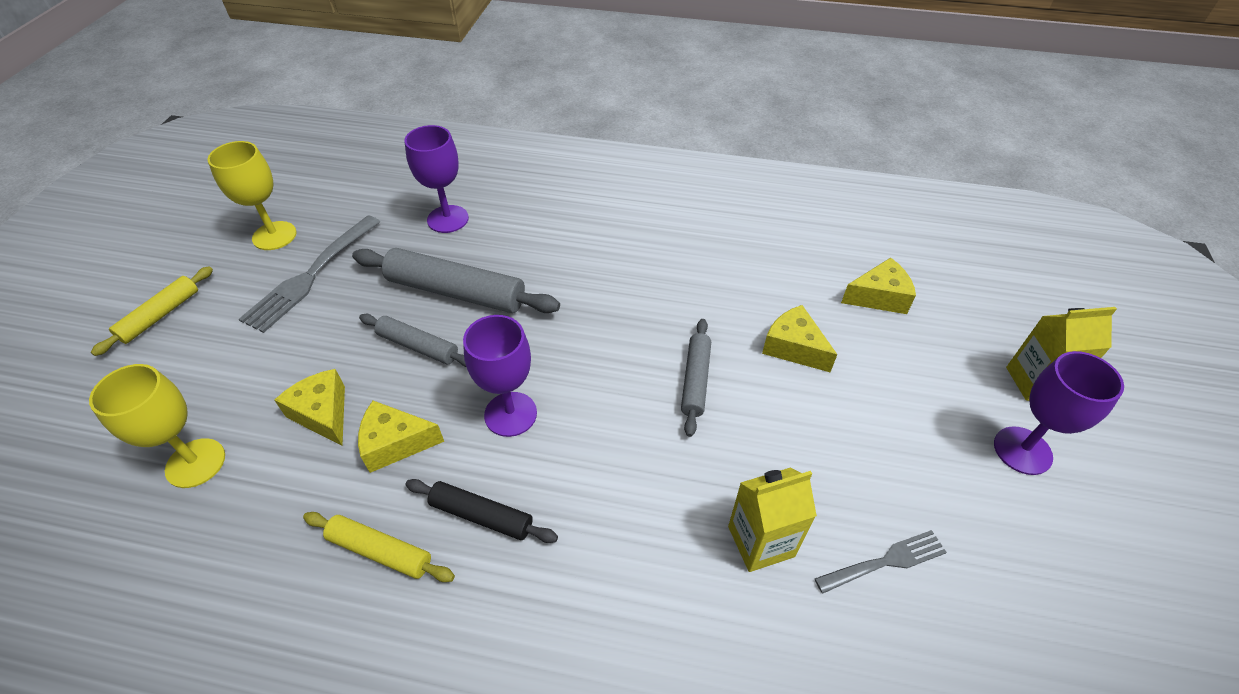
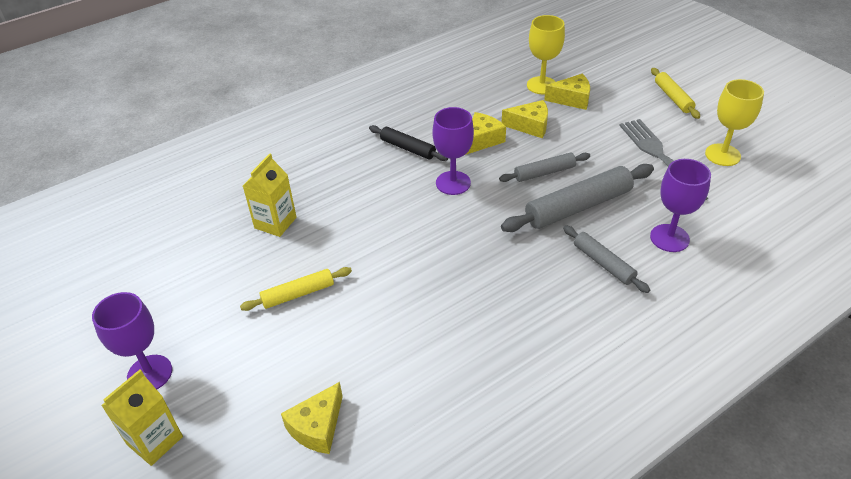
camera: 135 degrees right, 5 degrees down
yellow rolling pin [303,512,455,582] -> yellow rolling pin moved to [240,267,352,311]
black rolling pin [405,479,558,543] -> black rolling pin turned 60 degrees clockwise [369,125,448,161]
grey rolling pin [681,319,711,437] -> grey rolling pin moved to [563,225,650,293]
yellow cheese [762,305,838,372] -> yellow cheese moved to [544,74,590,110]
grey fork [815,530,947,594] -> none

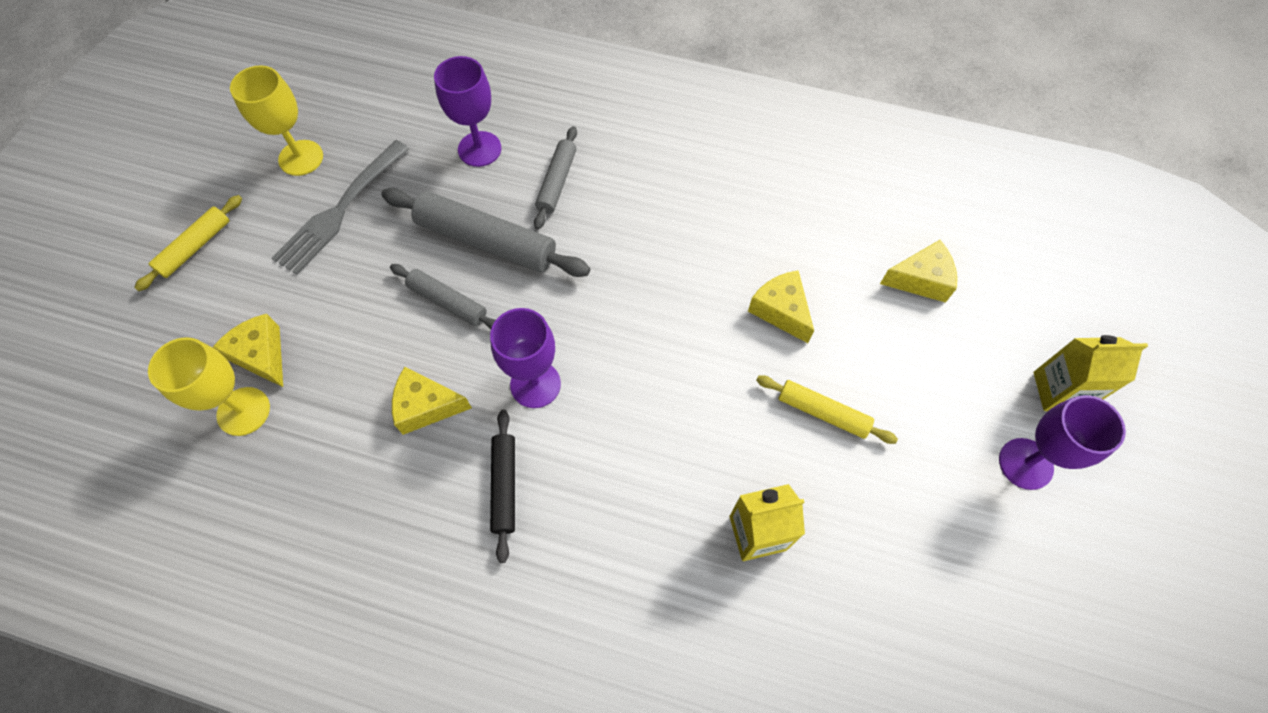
camera: 130 degrees left, 20 degrees up
yellow cheese [502,100,548,138] -> yellow cheese moved to [748,270,814,343]

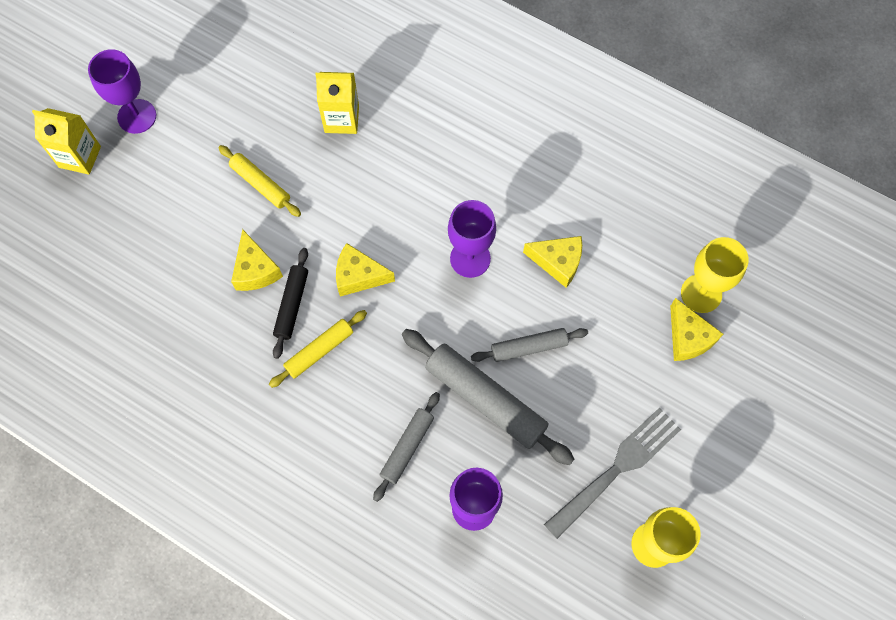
camera: 165 degrees left, 5 degrees up
yellow rolling pin [134,195,242,291] -> yellow rolling pin moved to [269,310,367,388]
grey rolling pin [390,264,496,329] -> grey rolling pin turned 60 degrees counterclockwise [471,328,588,362]
black rolling pin [490,410,515,563] -> black rolling pin moved to [273,248,308,359]
yellow cheese [880,240,957,303] -> yellow cheese moved to [336,243,395,297]

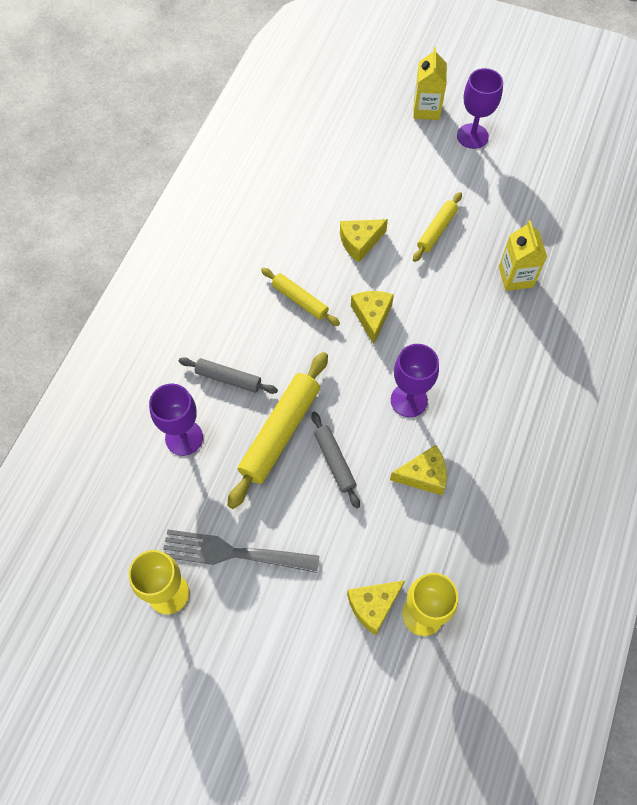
camera: 80 degrees right, 5 degrees down
black rolling pin [273,248,308,359] -> none
grey rolling pin [402,329,574,465] -> yellow rolling pin [227,352,328,509]
yellow cheese [523,236,582,288] -> yellow cheese turned 105 degrees counterclockwise [390,445,447,495]
grey fork [544,408,681,539] -> grey fork turned 150 degrees clockwise [163,530,319,573]

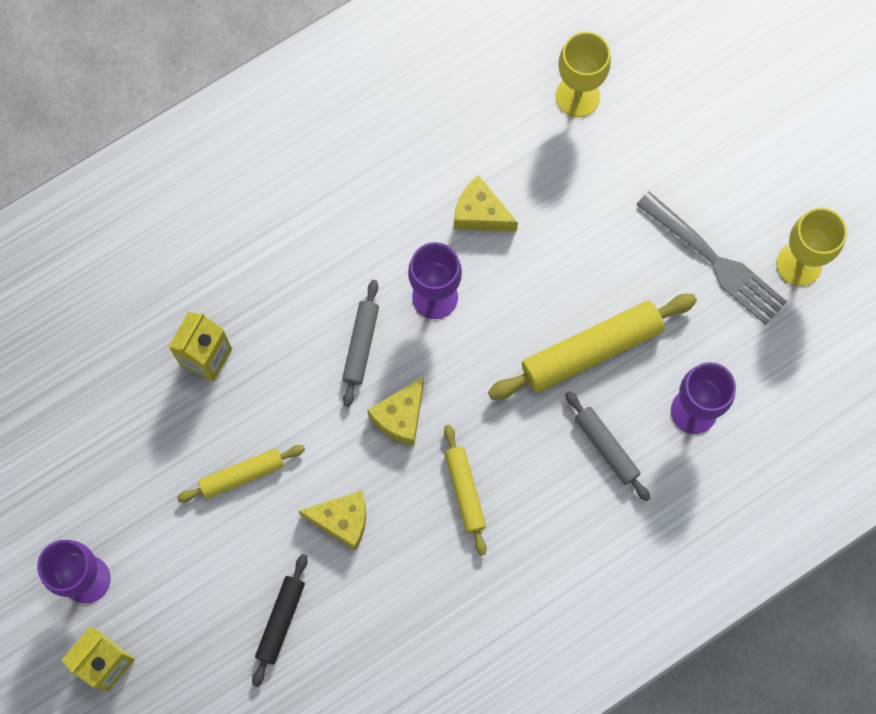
camera: 145 degrees left, 10 degrees up
grey rolling pin [311,412,360,509] -> grey rolling pin moved to [342,280,379,407]
yellow cheese [347,580,405,636] -> none
none -> black rolling pin [252,554,308,687]

